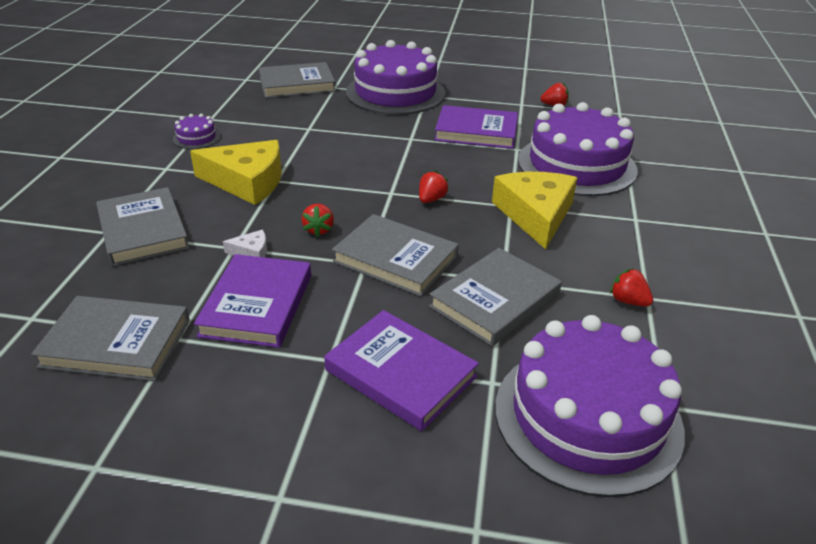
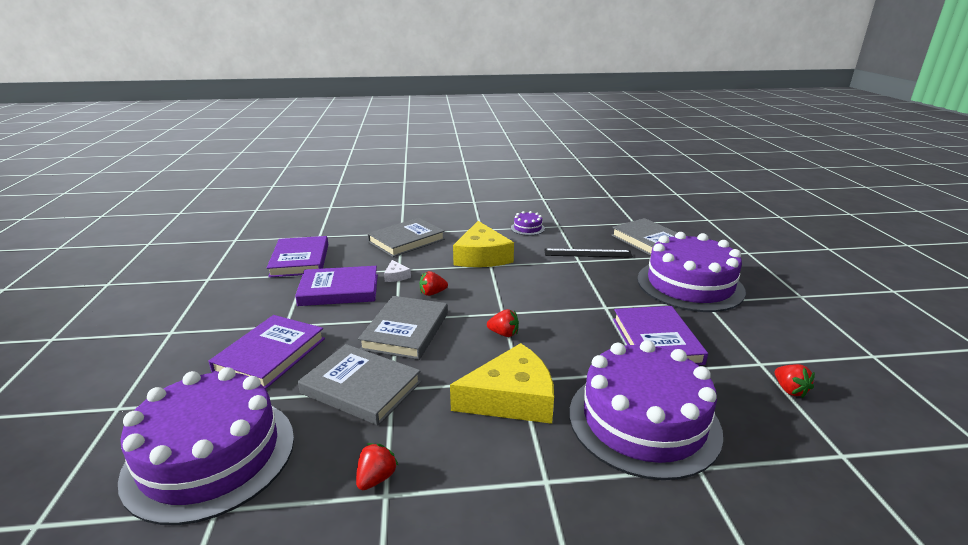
camera: 75 degrees right, 10 degrees down
grey book [31,296,190,381] -> purple book [267,236,328,278]
none -> black ruler [544,249,633,258]

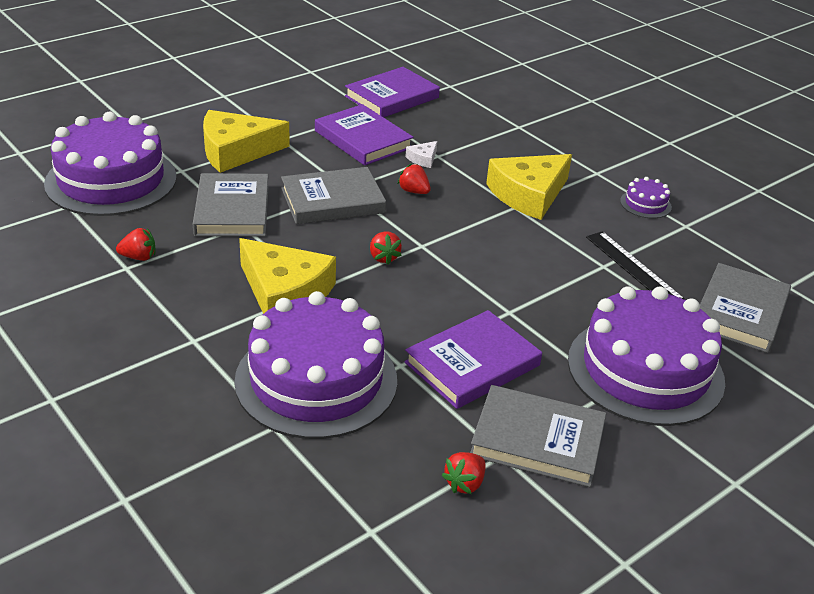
camera: 55 degrees right, 10 degrees up
purple book [208,315,325,389] -> yellow cheese [203,110,290,173]
grey book [367,218,445,257] -> grey book moved to [470,385,606,487]

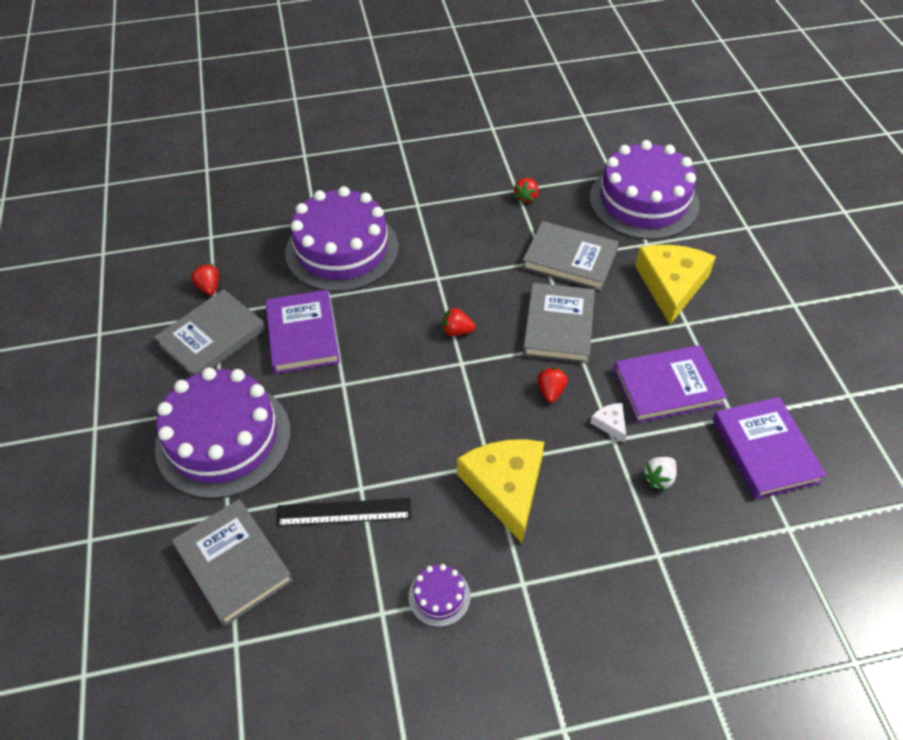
camera: 120 degrees right, 15 degrees up
yellow cheese [239,238,336,314] -> none
red strawberry [397,163,431,194] -> red strawberry turned 60 degrees counterclockwise [537,367,568,403]
none -> white strawberry [642,457,677,491]

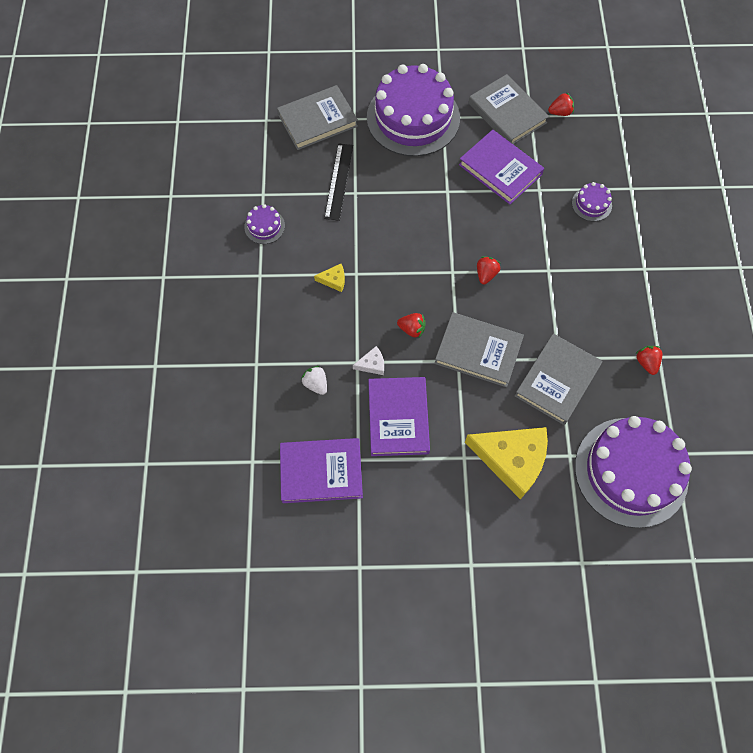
camera: 100 degrees right, 15 degrees up
purple book [265,290,340,374] -> purple book turned 45 degrees clockwise [459,130,544,204]
purple cake [285,186,399,292] -> purple cake [572,182,612,222], size x0.41
yellow cheese [457,439,544,543] -> yellow cheese [314,264,345,292], size x0.42
red strawberry [513,178,539,204] -> red strawberry turned 45 degrees clockwise [635,346,662,375]

